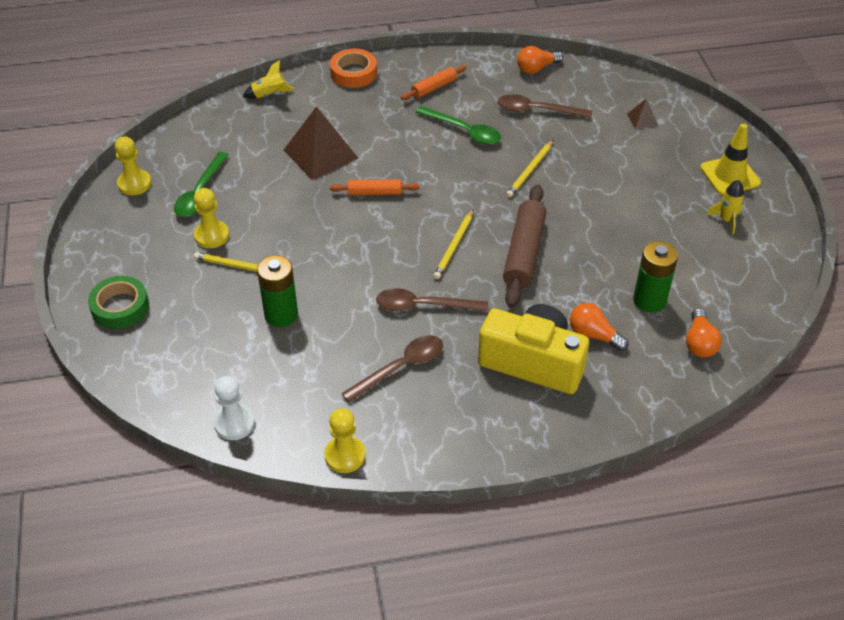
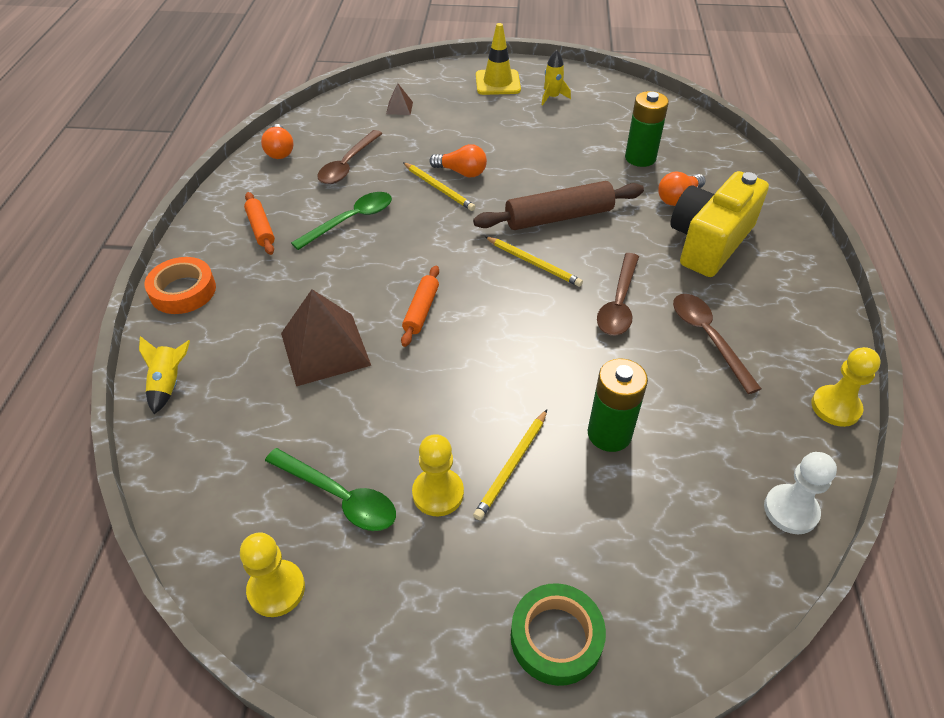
camera: 75 degrees left, 0 degrees up
brown rolling pin [503,185,546,308] -> brown rolling pin turned 45 degrees counterclockwise [473,181,644,230]
orange light bulb [686,308,722,358] -> orange light bulb moved to [430,144,487,177]

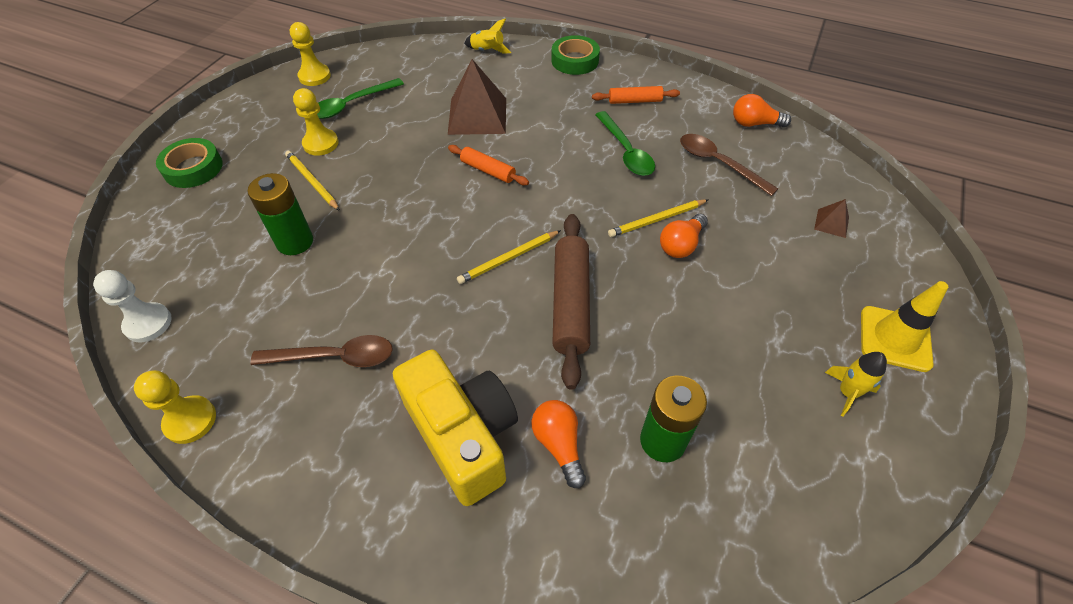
camera: 110 degrees right, 5 degrees up
orange tape [145,257,216,314] -> green tape [551,35,600,75]
brown spoon [597,253,639,336] -> none

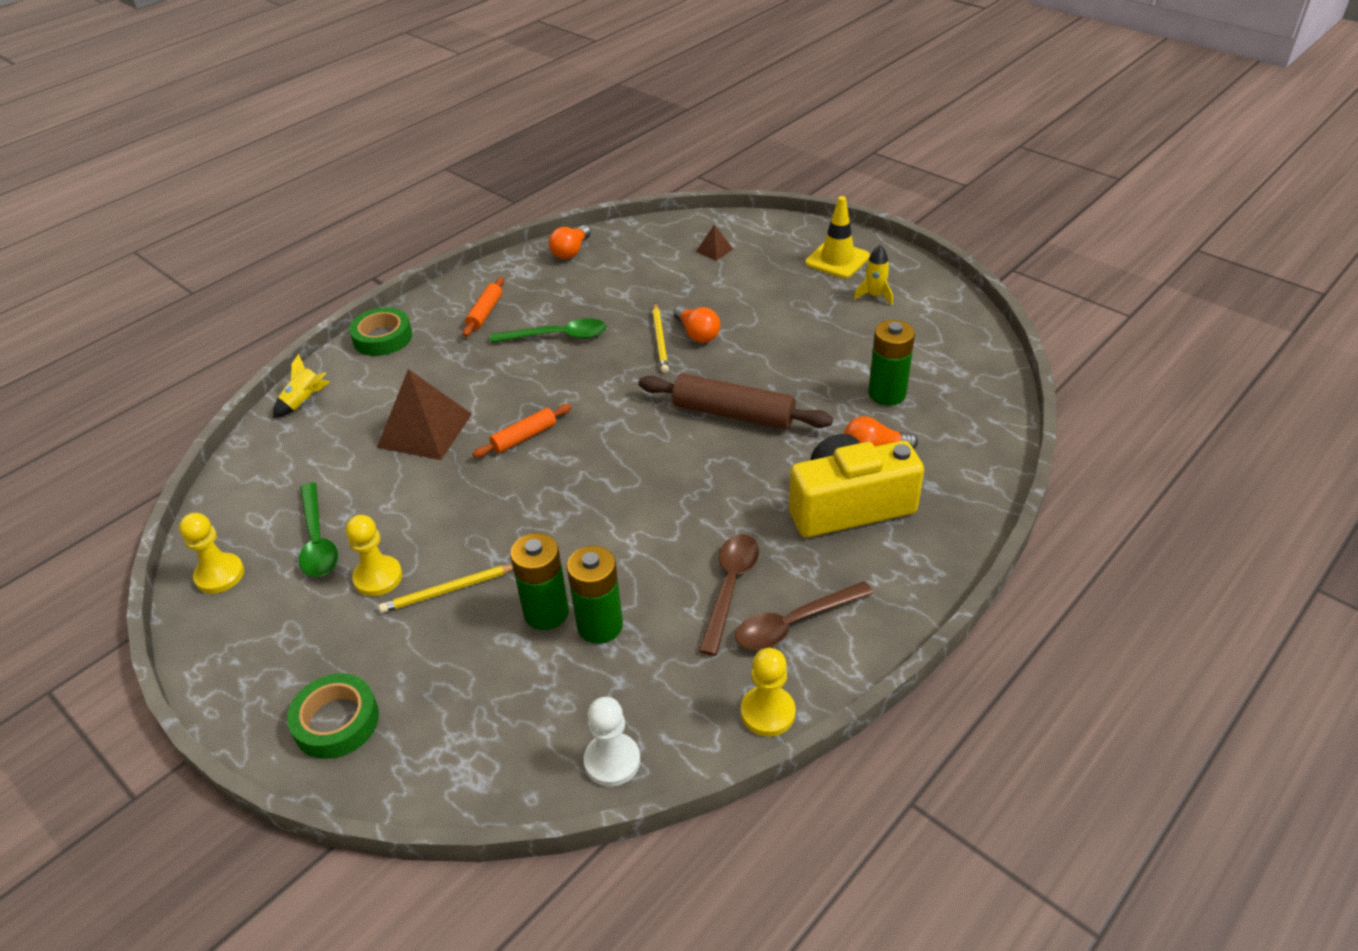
camera: 70 degrees left, 10 degrees down
yellow pencil [457,230,561,284] -> none
brown spoon [680,134,778,196] -> brown spoon moved to [735,581,874,650]
none -> green battery [567,546,623,644]

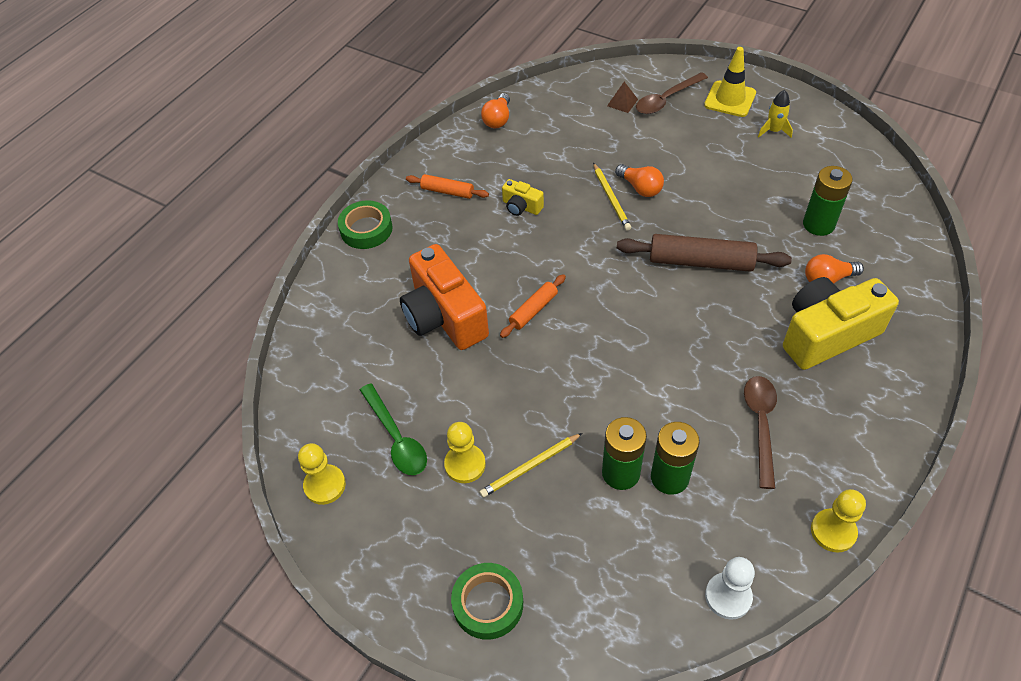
camera: 10 degrees left, 10 degrees up
yellow rocket [273,354,330,418] -> none
brown pyramid [377,369,472,460] -> orange camera [400,244,489,350]
orange rolling pin [463,277,504,337] -> orange rolling pin turned 75 degrees counterclockwise [406,174,489,199]
green spoon [490,318,606,343] -> yellow camera [502,179,544,216]
brown spoon [735,581,874,650] -> brown spoon moved to [636,72,708,114]

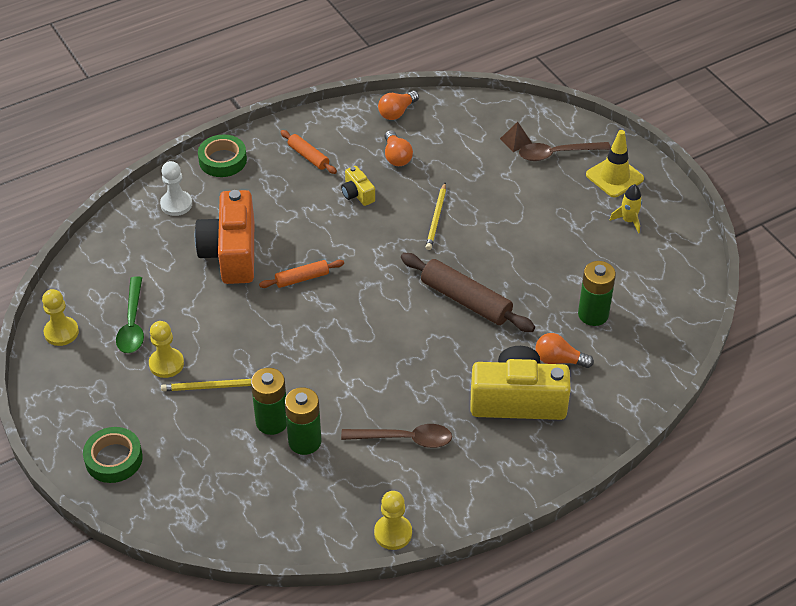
camera: 25 degrees right, 5 degrees down
orange light bulb [615,164,664,197] -> orange light bulb moved to [385,130,413,166]
white pawn [705,557,755,620] -> white pawn moved to [160,161,192,216]
brown spoon [744,376,777,489] -> brown spoon turned 60 degrees clockwise [341,424,452,448]

